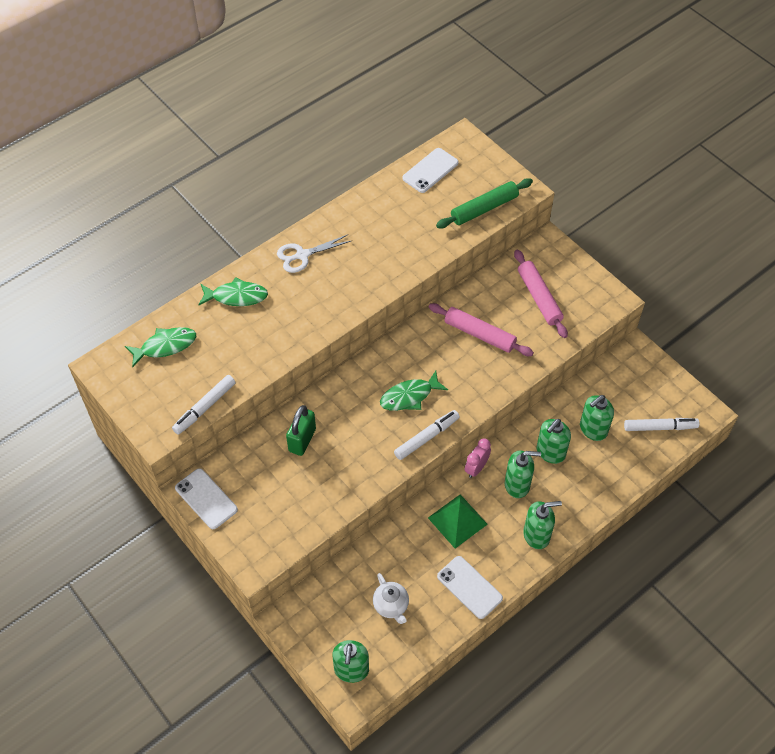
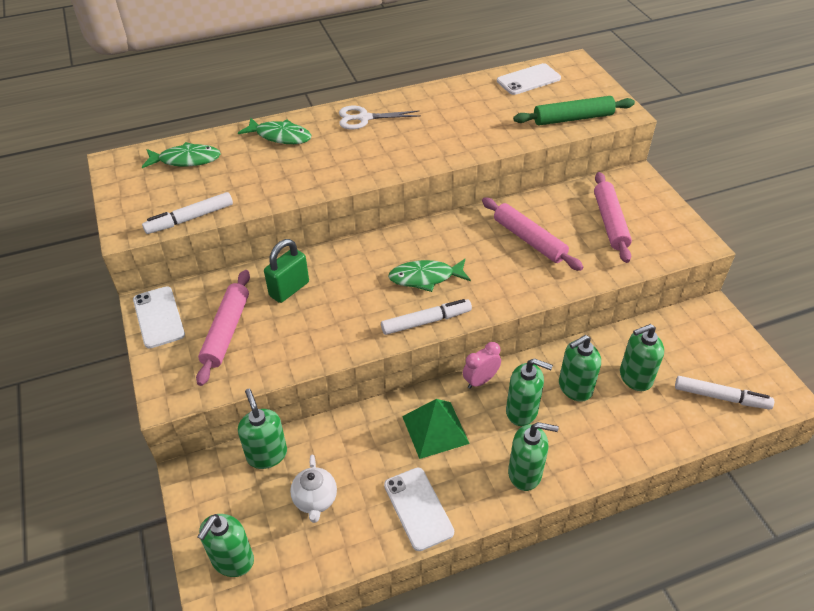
camera: 20 degrees right, 10 degrees down
none -> pink rolling pin [196,270,250,386]
none -> green soap dispenser [238,389,287,469]

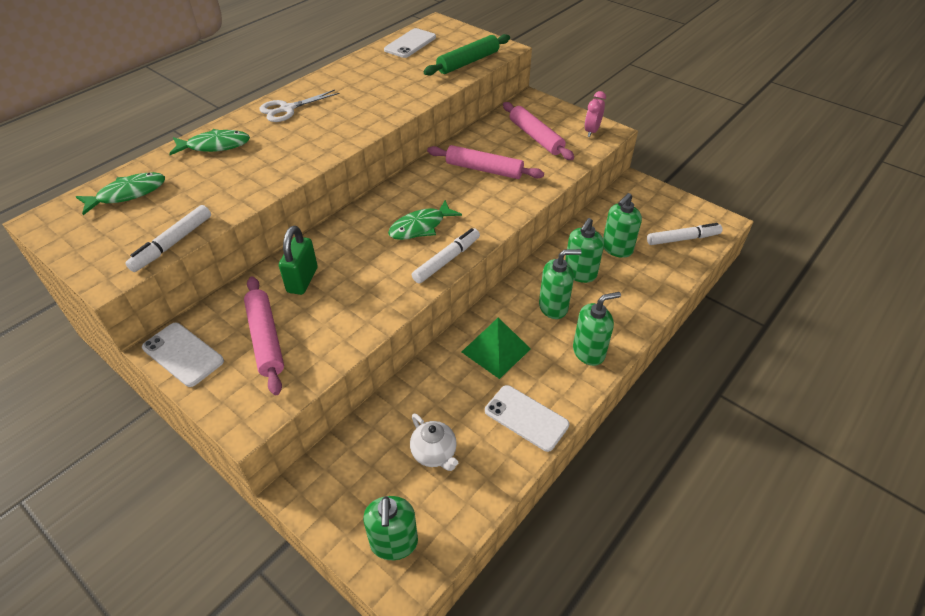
camera: 30 degrees left, 0 degrees up
green soap dispenser [238,389,287,469] -> none
pink clock [463,342,501,389] -> pink clock moved to [585,91,606,137]

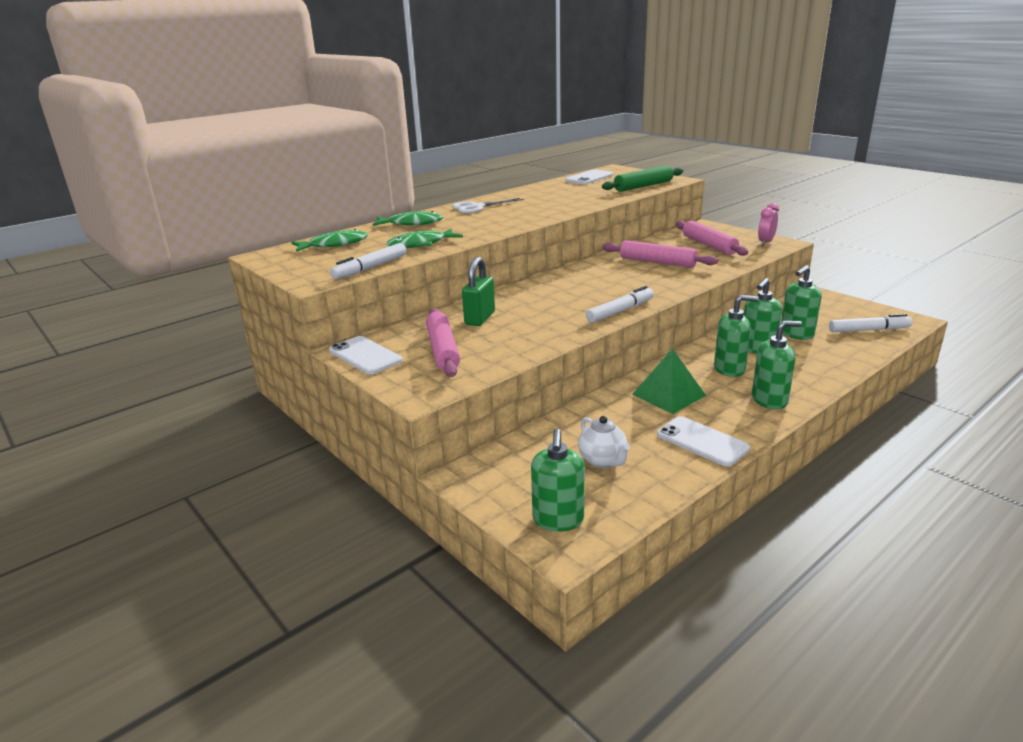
camera: 10 degrees right, 20 degrees down
green fish [388,200,462,240] -> green fish moved to [387,229,463,248]

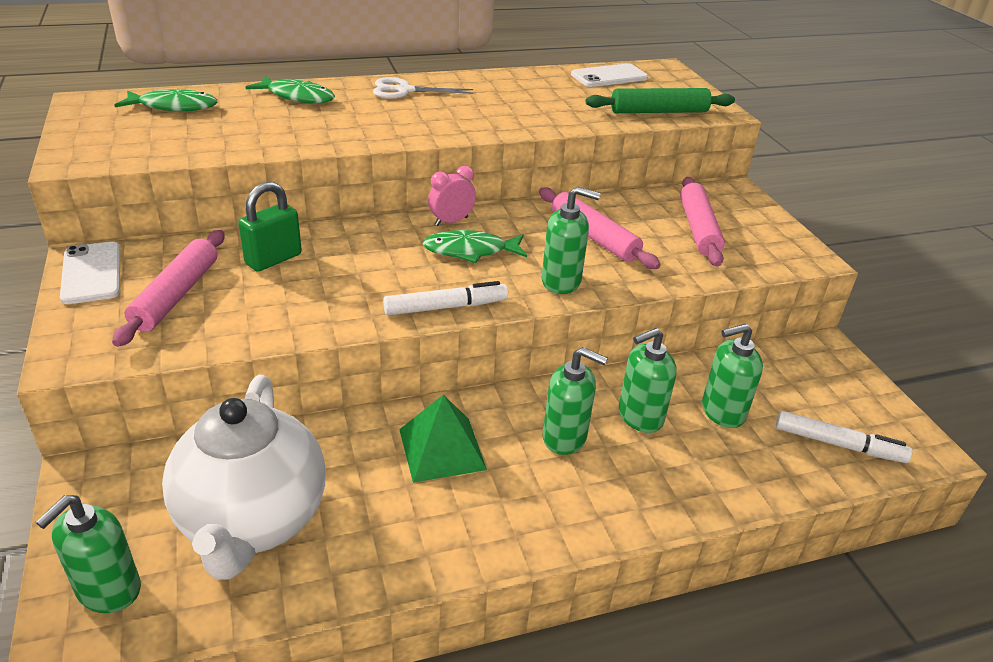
camera: 20 degrees right, 10 degrees up
white marker [330,243,406,279] -> none
green fish [387,229,463,248] -> green fish moved to [423,230,527,263]
white teapot [578,416,630,468] -> white teapot [162,375,326,580], size x2.27
white phone [657,416,750,466] -> none
green soap dispenser [752,321,802,409] -> green soap dispenser moved to [542,186,601,294]
pink clock [758,203,779,246] -> pink clock moved to [428,166,476,226]

